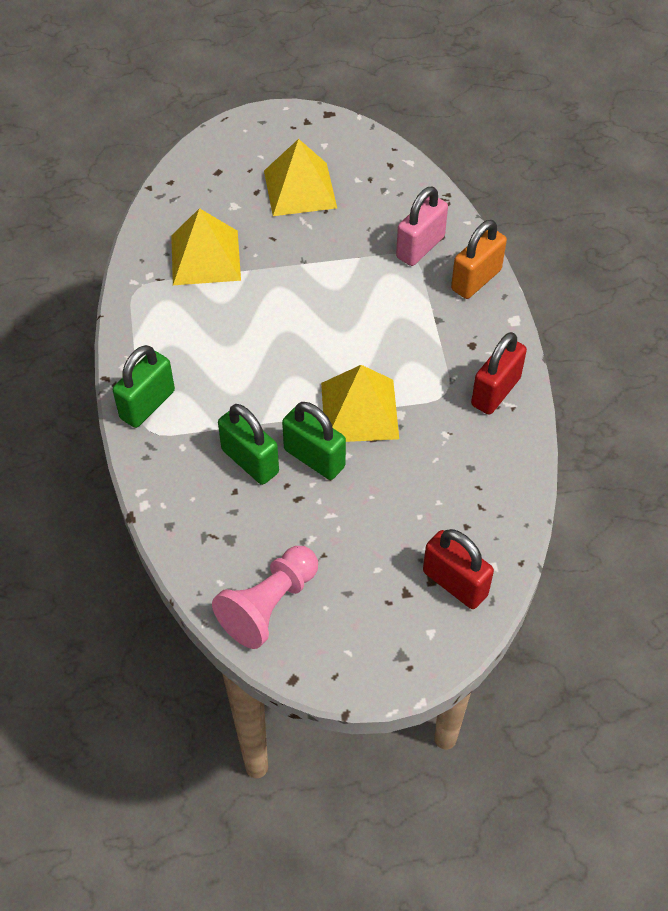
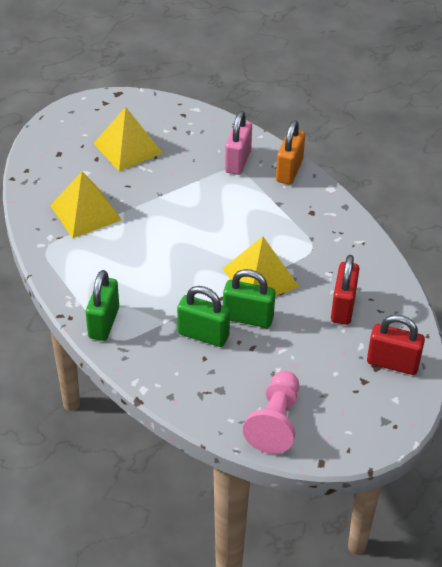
camera: 25 degrees left, 10 degrees down
red padlock [471,332,527,415] -> red padlock moved to [331,255,360,325]

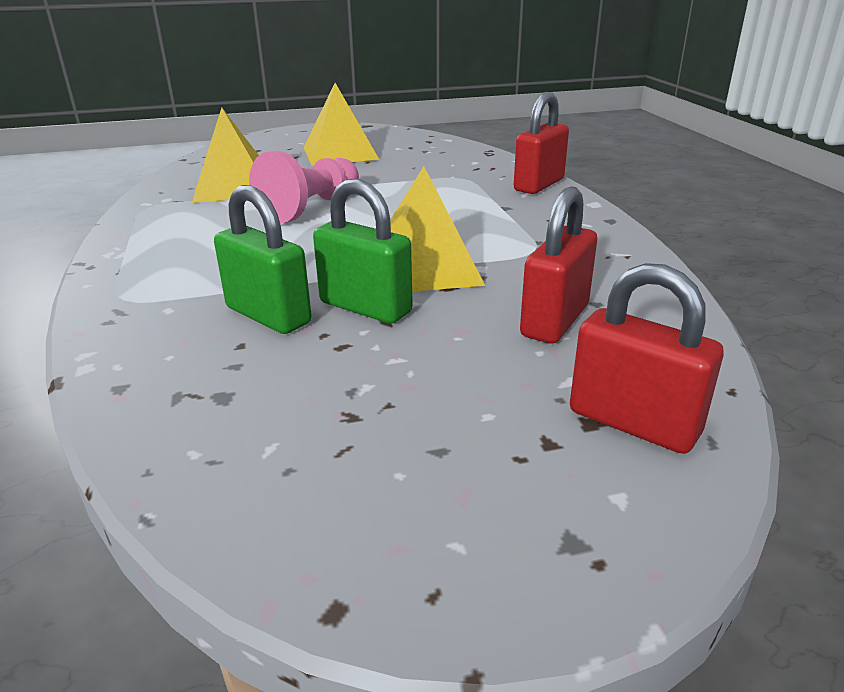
camera: 20 degrees right, 15 degrees down
green padlock [86,270,119,341] -> none
pink padlock [225,111,252,175] -> none
pink pawn [243,371,299,454] -> pink pawn moved to [249,151,359,223]
orange padlock [276,120,305,185] -> red padlock [514,92,569,194]

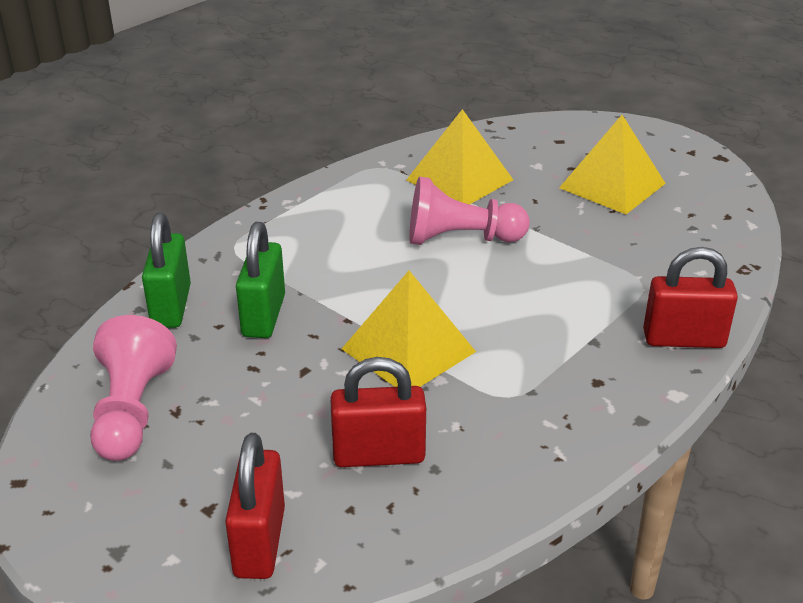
camera: 55 degrees right, 5 degrees up
green padlock [313,179,413,324] -> green padlock moved to [142,213,191,328]
none -> pink pawn [90,315,177,461]

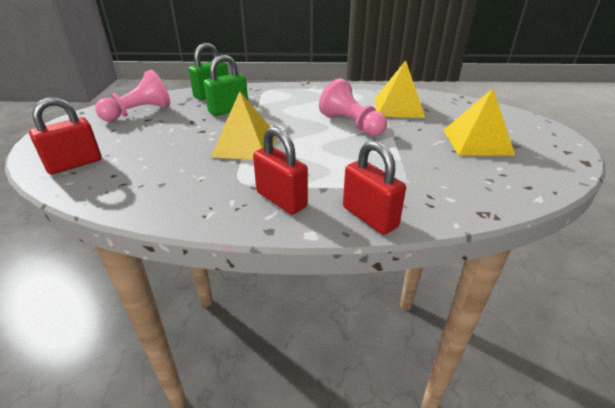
camera: 50 degrees right, 0 degrees up
red padlock [331,357,426,467] -> red padlock moved to [253,126,308,214]

